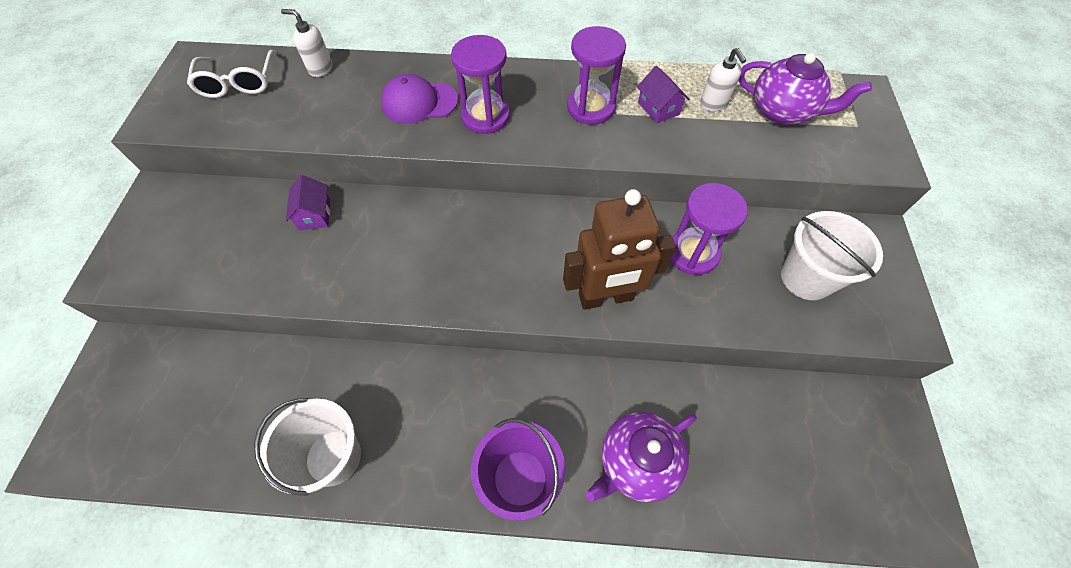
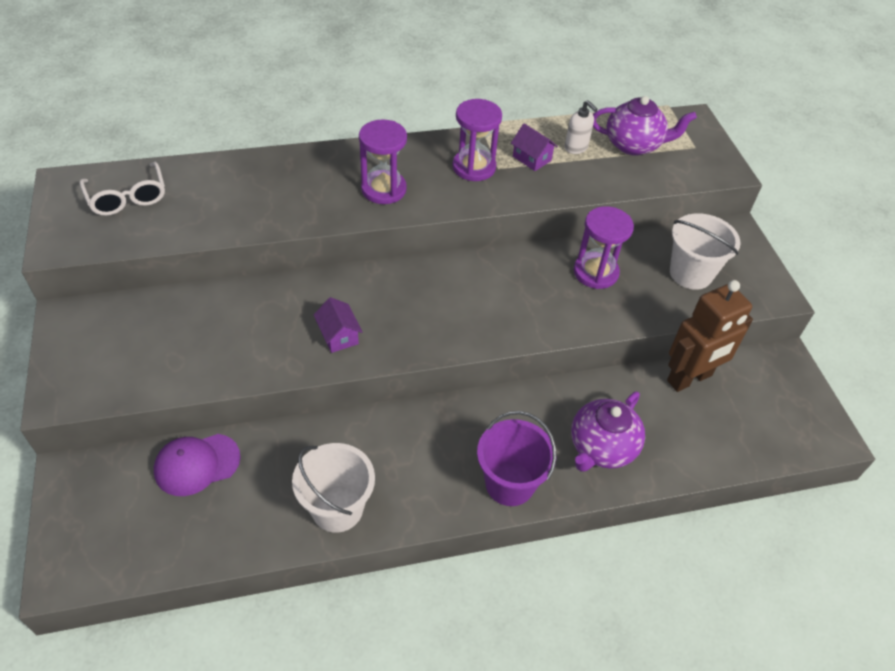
camera: 20 degrees left, 10 degrees down
white soap dispenser [281,9,332,77] -> none
purple house [286,175,330,230] -> purple house moved to [314,297,362,353]
purple cap [381,74,458,124] -> purple cap moved to [154,434,241,496]
brown robot [563,189,676,310] -> brown robot moved to [667,280,753,392]

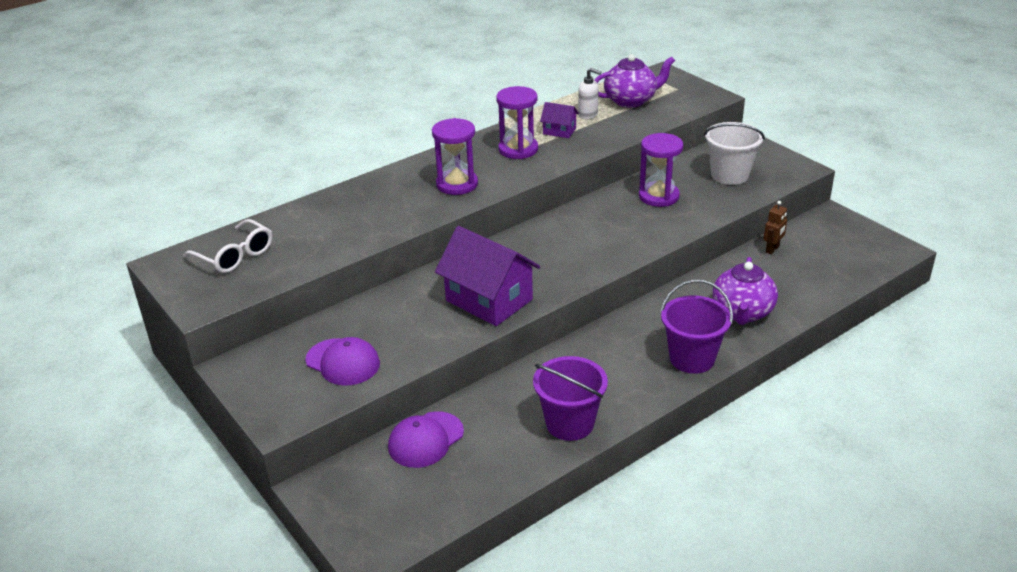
camera: 20 degrees left, 15 degrees down
white bucket [292,443,375,533] -> purple bucket [533,356,608,441]
purple house [314,297,362,353] -> purple house [435,226,540,326], size x2.07
brown robot [667,280,753,392] -> brown robot [764,201,787,254], size x0.46
none -> purple cap [305,337,380,386]

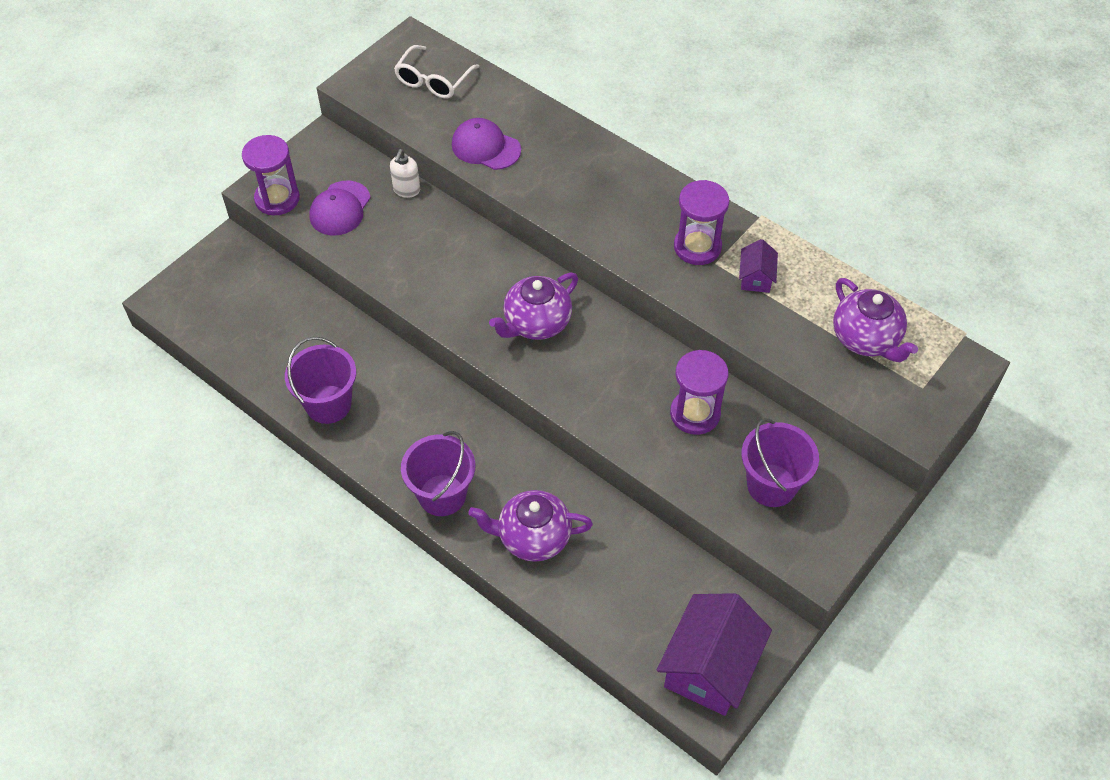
camera: 75 degrees right, 20 degrees up
purple cap [388,411,464,468] -> purple cap moved to [452,118,521,170]
purple hourglass [432,118,478,195] -> purple hourglass moved to [242,135,300,215]
purple house [435,226,540,326] -> purple house moved to [657,593,772,716]
white soap dispenser [578,68,601,119] -> white soap dispenser moved to [390,149,420,198]
white bucket [704,122,765,185] -> purple bucket [741,418,819,507]
brown robot [764,201,787,254] -> none
none -> purple teapot [489,273,578,340]

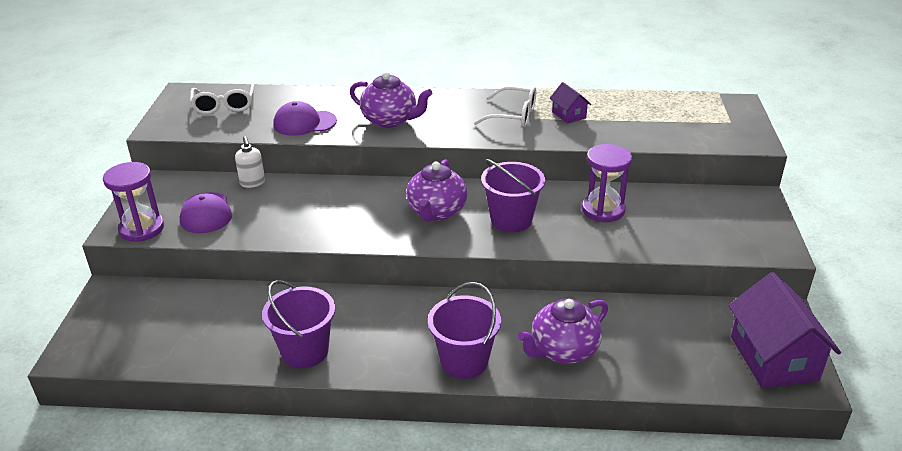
camera: 35 degrees left, 20 degrees down
purple hourglass [674,180,729,265] -> white glasses [474,86,536,127]
purple bucket [741,418,819,507] -> purple bucket moved to [481,159,545,232]
purple teapot [833,278,918,362] -> purple teapot moved to [350,72,432,128]

